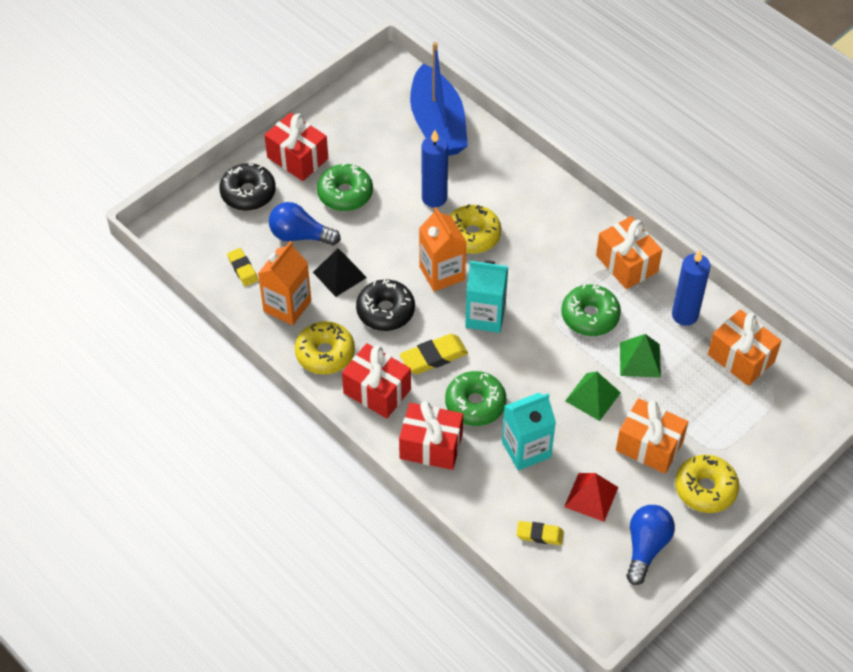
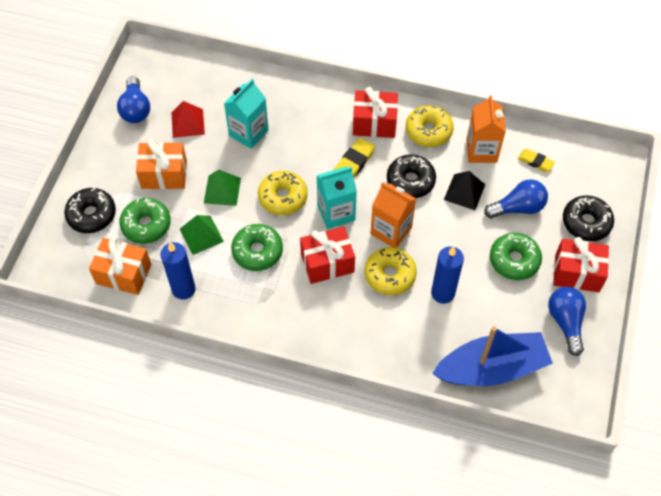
camera: 150 degrees right, 5 degrees up
red gift [399,401,463,470] -> red gift moved to [300,227,355,284]
blue boat [410,42,468,156] -> blue boat turned 120 degrees clockwise [432,326,553,386]
green donut [445,371,506,426] -> green donut moved to [119,198,171,244]
yellow eraser [516,521,564,545] -> none
orange gift [596,216,662,289] -> none
yellow donut [675,455,739,513] -> yellow donut moved to [258,171,308,215]
none -> black donut [64,188,116,233]
none -> blue light bulb [548,287,586,356]

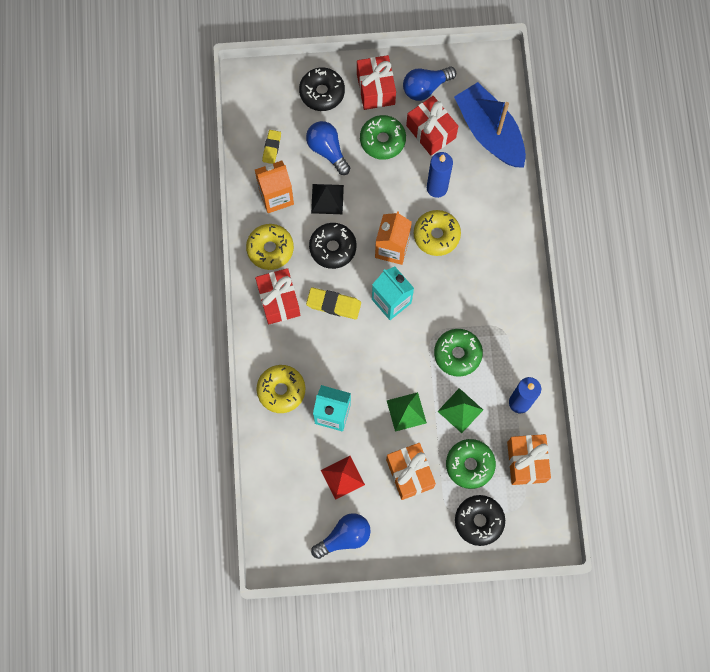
camera: 110 degrees left, 15 degrees up
yellow donut [258,171,308,215] -> yellow donut moved to [256,365,305,413]
red gift [300,227,355,284] -> red gift moved to [406,96,458,155]

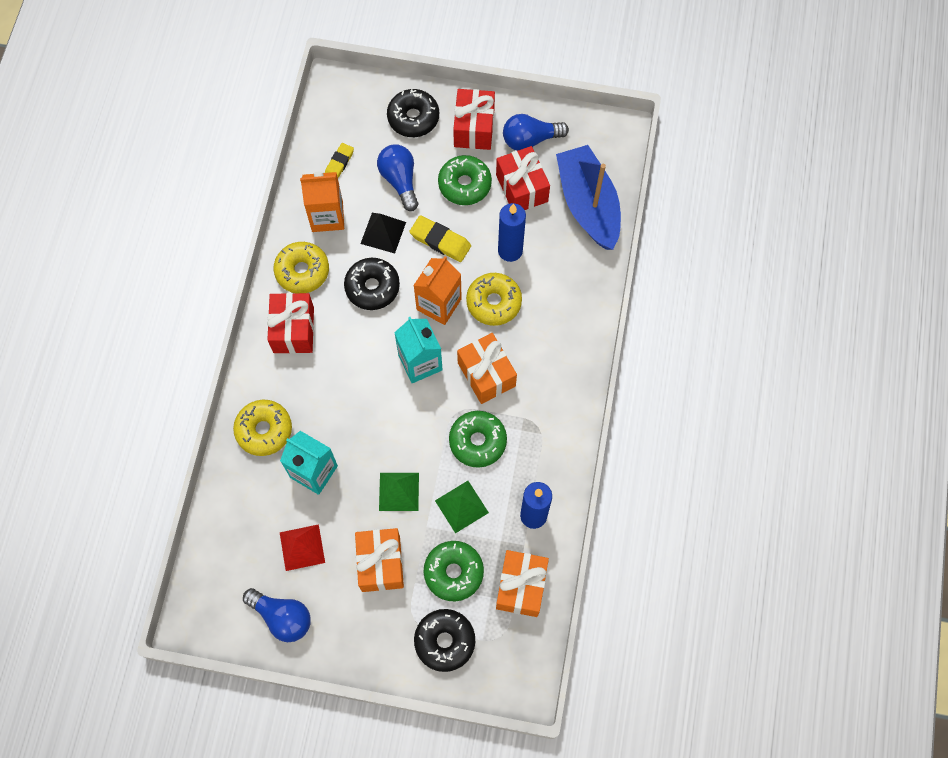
camera: 15 degrees right, 5 degrees down
yellow eraser [306,287,361,319] -> yellow eraser moved to [409,215,471,262]
blue light bulb [311,513,371,559] -> blue light bulb turned 45 degrees clockwise [243,588,311,642]
none -> orange gift [457,333,517,404]

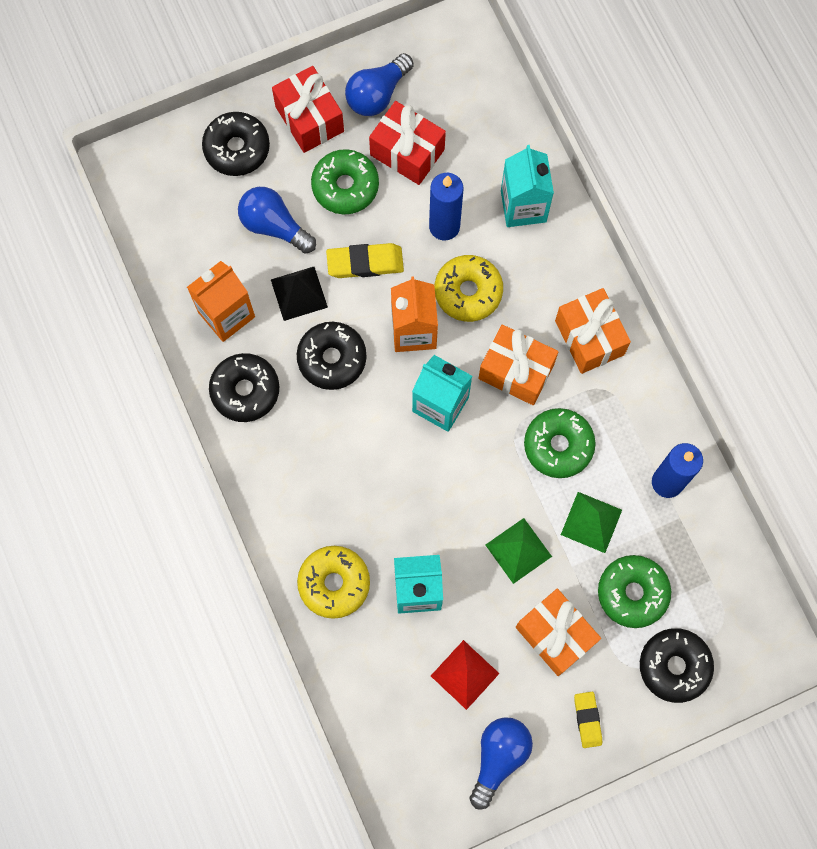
camera: 35 degrees left, 5 degrees up
blue light bulb [243,588,311,642] -> blue light bulb turned 60 degrees counterclockwise [470,717,533,810]
red gift [267,293,314,354] -> none
yellow donut [273,242,329,293] -> black donut [209,353,279,422]
yellow eraser [325,143,354,178] -> yellow eraser moved to [574,692,602,748]
orange gift [496,550,549,617] -> orange gift moved to [555,288,631,374]
blue boat [556,145,621,250] -> none
none -> turquoise carton [501,145,554,227]

